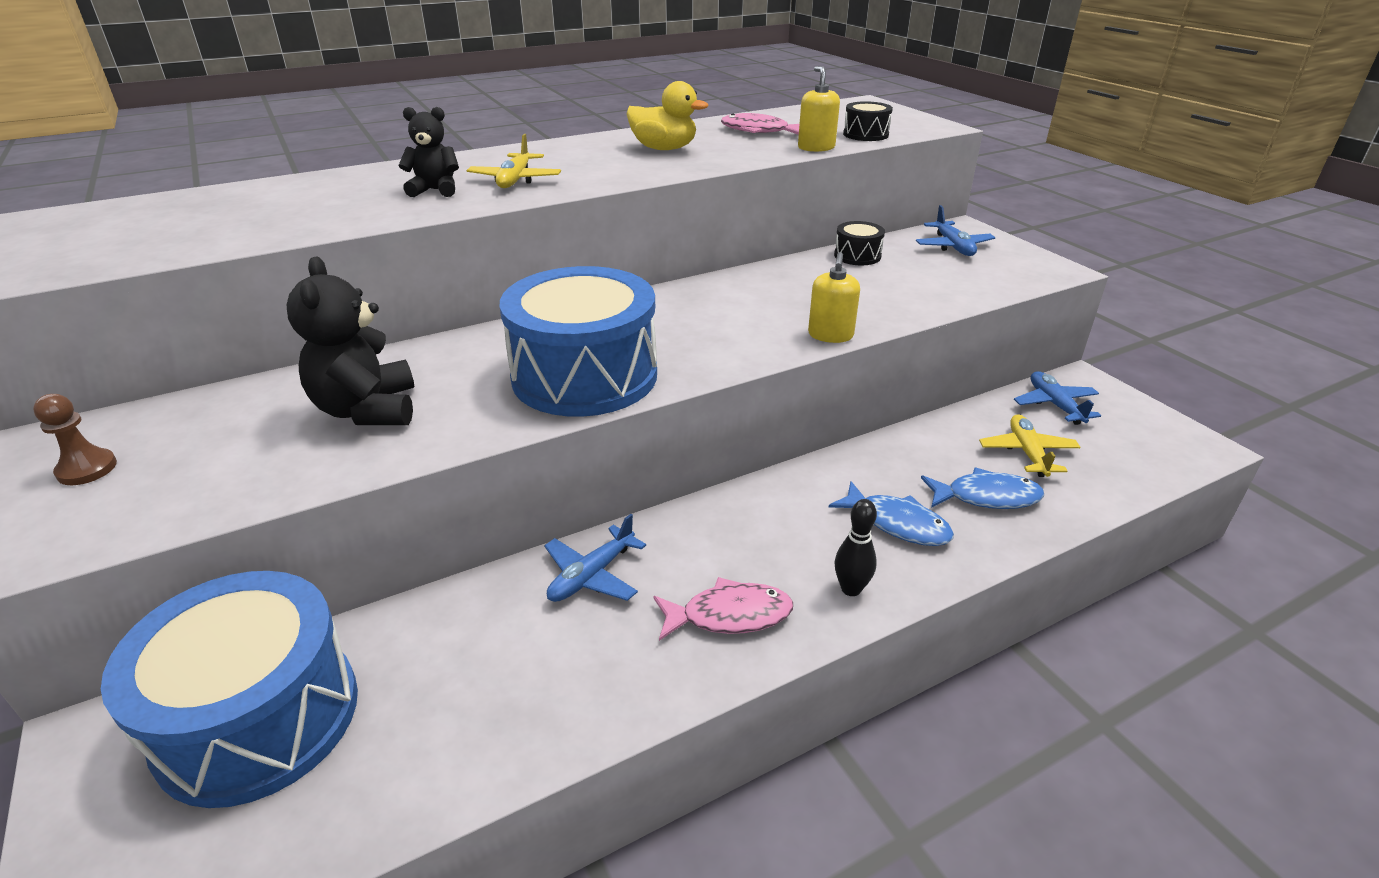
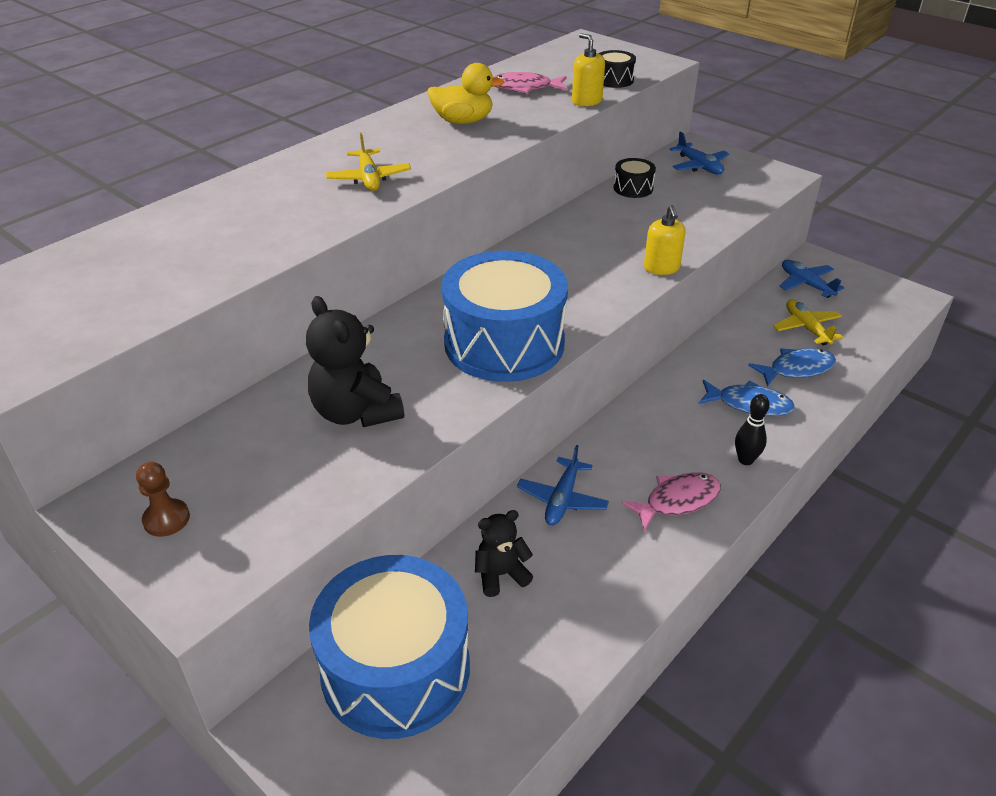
camera: 20 degrees left, 5 degrees up
black teddy bear [398,107,459,197] -> black teddy bear moved to [475,510,533,597]

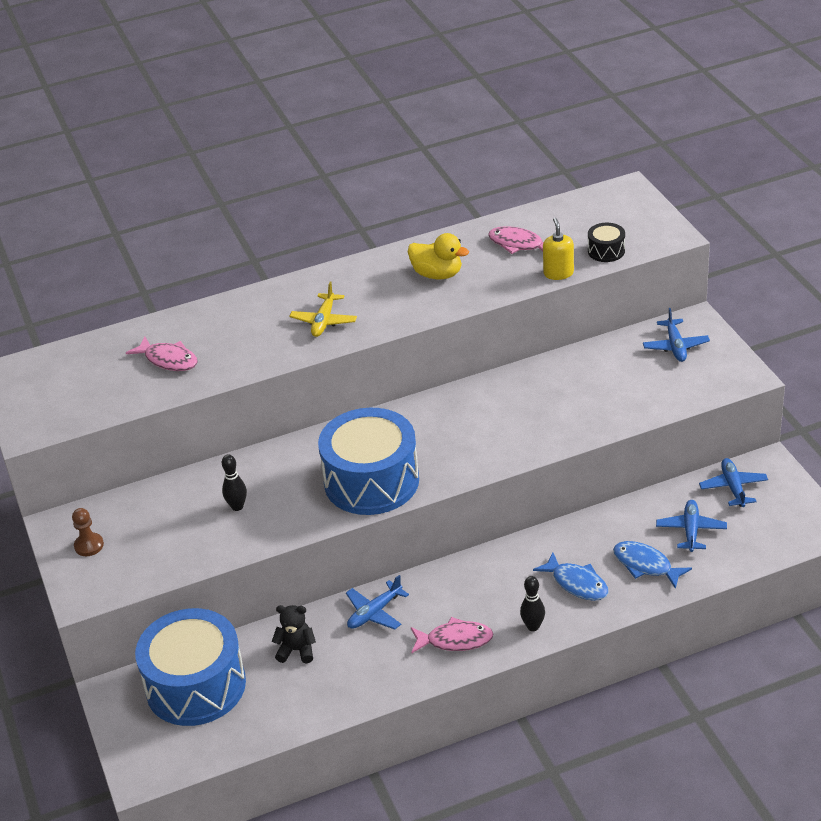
camera: 30 degrees right, 0 degrees up
black teddy bear [306,296,404,427] -> black bowling pin [222,454,247,511]
black drum [614,158,656,198] -> none
yellow soap dispenser [644,205,686,275] -> none
blue fish [748,348,836,386] -> blue fish turned 150 degrees counterclockwise [613,541,692,589]
yellow plane [773,299,843,345] -> blue plane [656,500,727,552]
none -> pink fish [126,336,198,371]

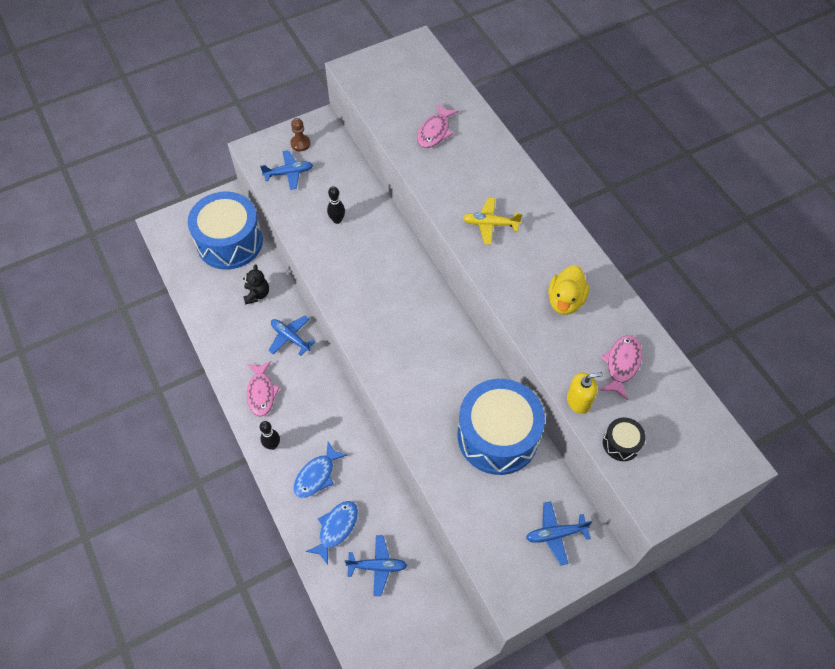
camera: 80 degrees right, 20 degrees up
blue drum [318,408,419,515] -> blue drum moved to [458,379,545,475]
blue plane [699,458,768,507] -> blue plane moved to [260,150,313,190]

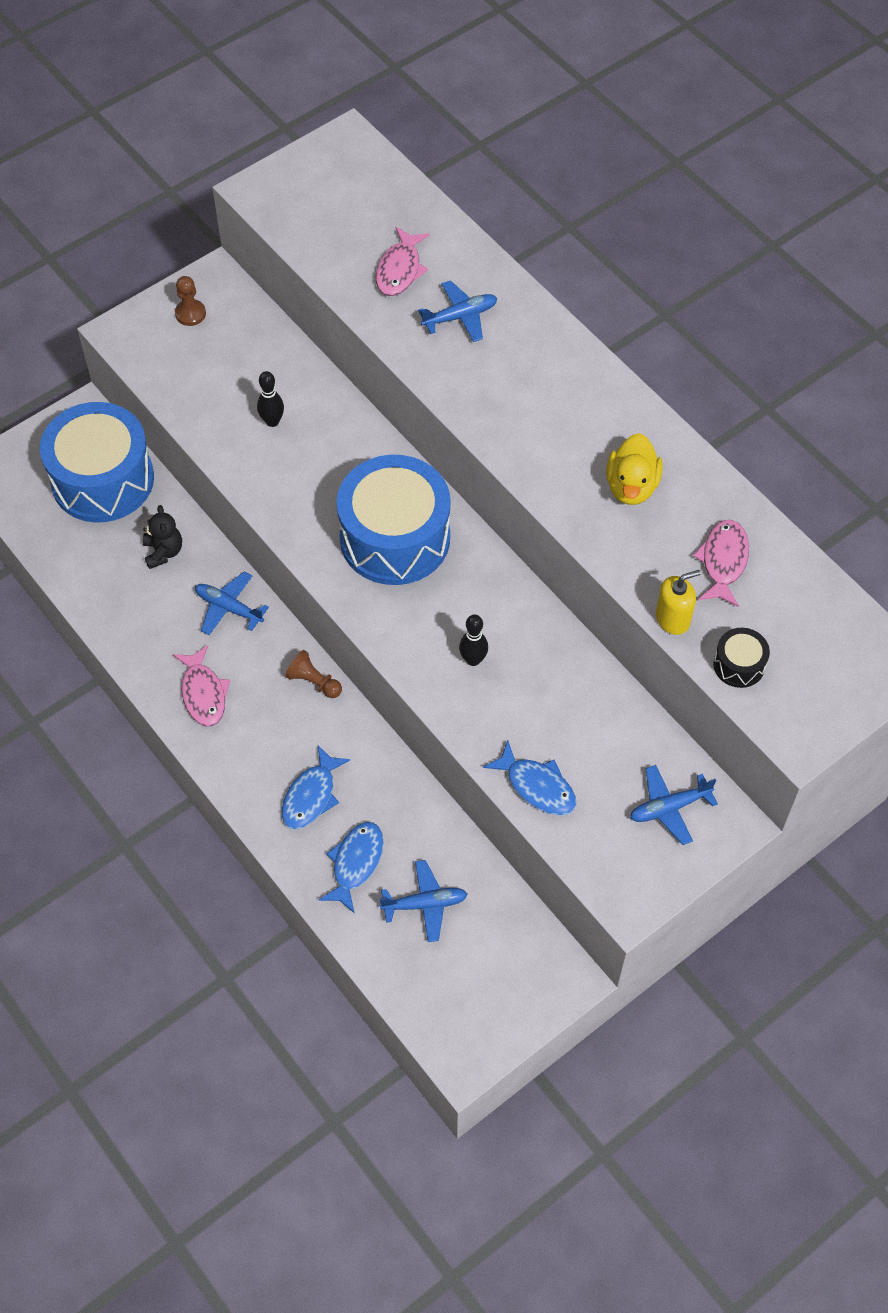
camera: 10 degrees left, 0 degrees up
blue plane [260,150,313,190] -> blue plane moved to [418,280,497,342]
black bowling pin [260,421,280,450] -> black bowling pin moved to [459,614,488,666]
blue drum [458,379,545,475] -> blue drum moved to [337,455,450,585]
yellow plane [463,198,522,245] -> none
none -> brown pawn [285,650,342,698]
none -> blue fish [483,741,576,816]

